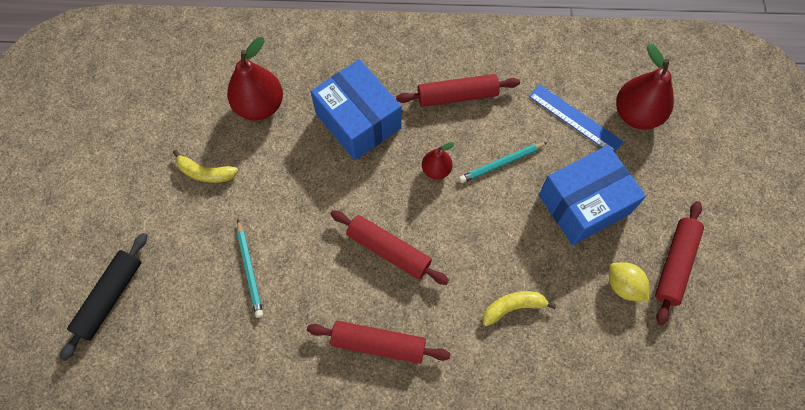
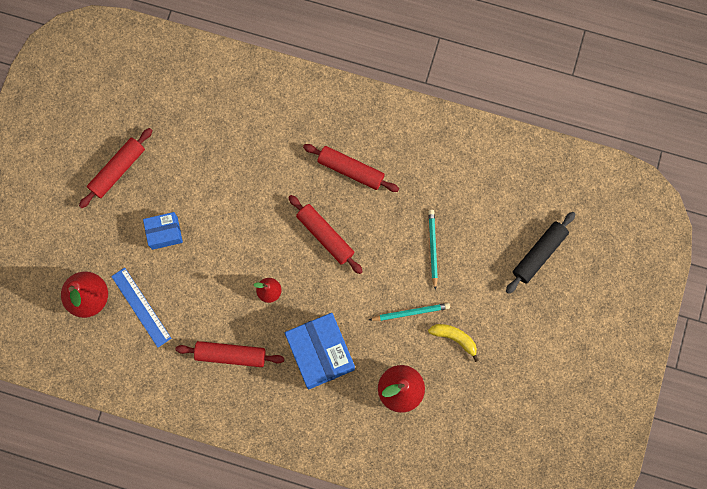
camera: 165 degrees left, 10 degrees up
turquoise pencil [459,142,548,183] -> turquoise pencil moved to [369,303,450,321]
yellow banana [483,291,556,326] -> none
blue box [539,145,646,245] -> blue box [143,212,183,250], size x0.56
yellow lemon [609,262,649,301] -> none

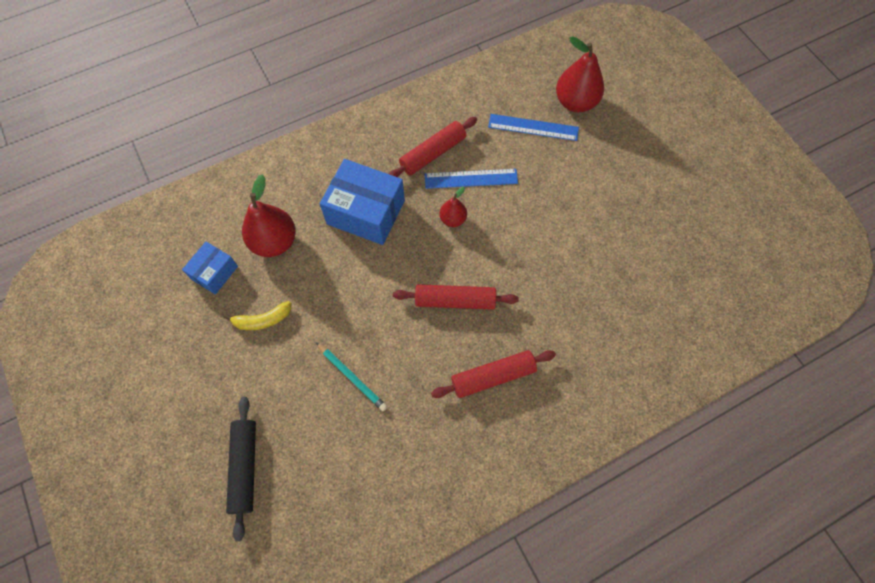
camera: 135 degrees right, 10 degrees down
red rolling pin [79,128,153,208] -> none
blue box [143,212,183,250] -> blue box moved to [182,242,238,294]
turquoise pencil [369,303,450,321] -> none
none -> blue ruler [425,169,518,189]

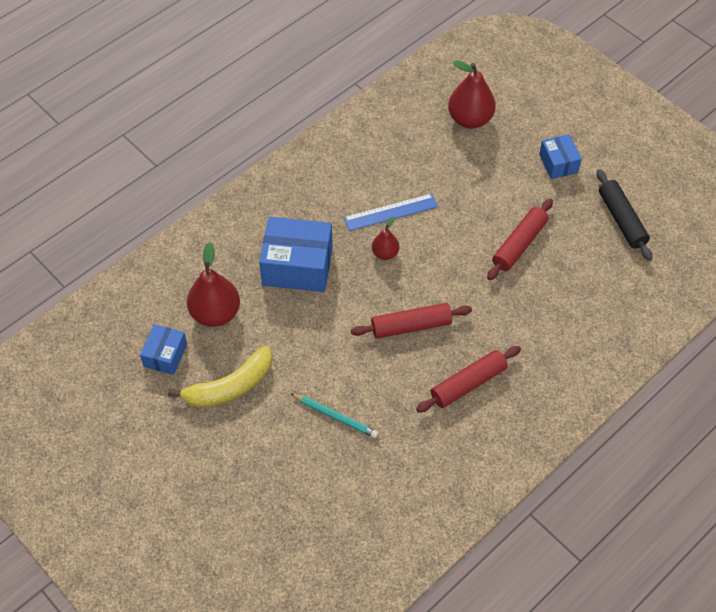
camera: 15 degrees left, 10 degrees down
yellow banana [223,301,292,330] -> yellow banana [168,346,272,408], size x1.63
black rolling pin [226,397,256,541] -> black rolling pin moved to [596,169,653,261]
red rolling pin [389,117,477,177] -> red rolling pin moved to [487,199,553,280]
blue ruler [488,114,579,141] -> none
none -> blue box [539,134,582,179]

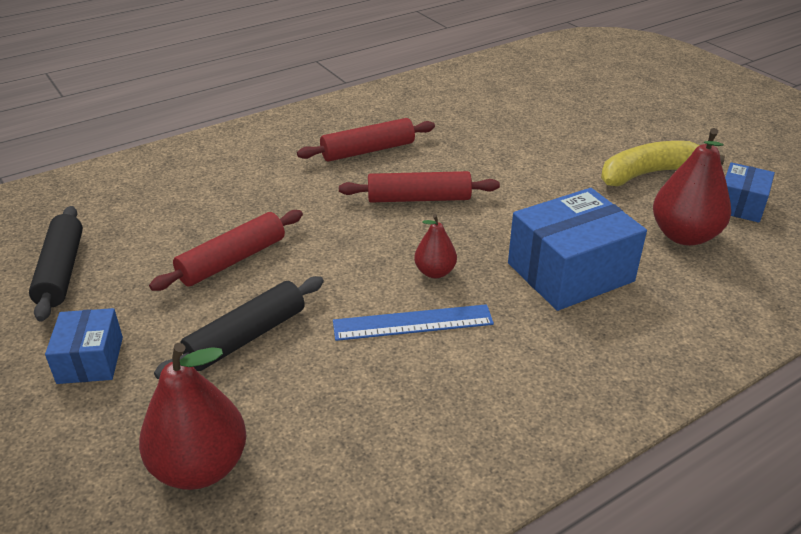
camera: 170 degrees left, 20 degrees down
blue box [259,217,333,292] -> blue box turned 45 degrees counterclockwise [508,188,647,311]
turquoise pencil [290,393,378,438] -> none
none -> black rolling pin [154,276,324,379]

